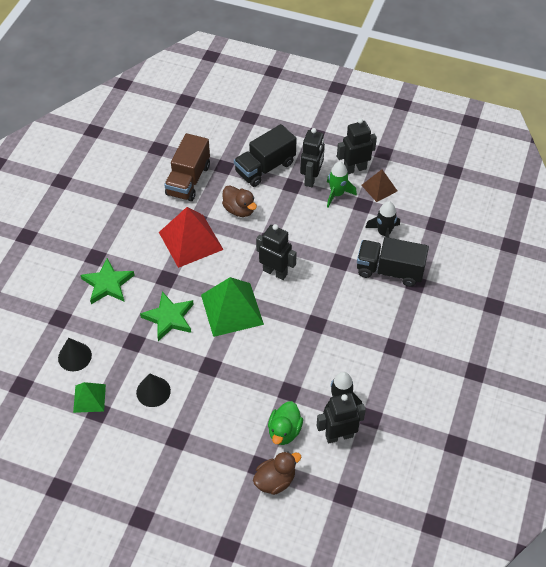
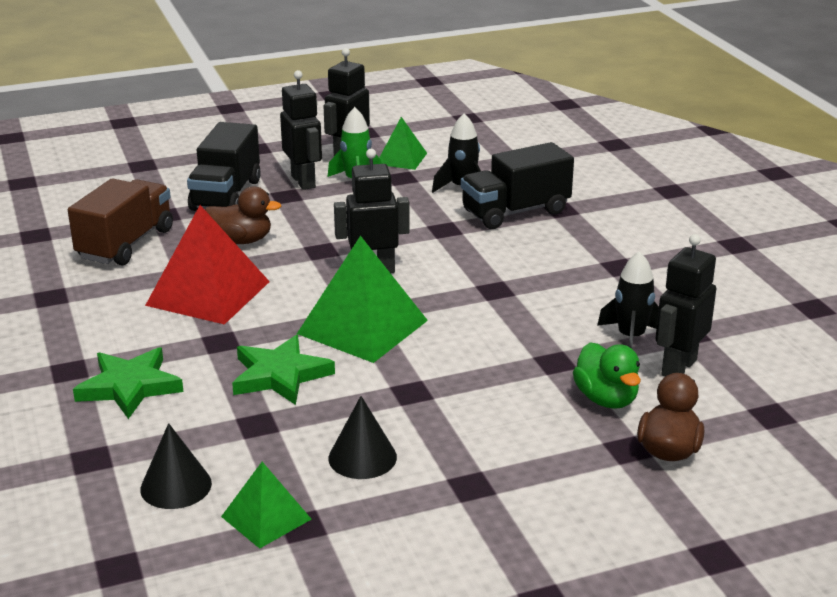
camera: 40 degrees left, 25 degrees down
brown truck [164,133,210,201] -> brown truck turned 135 degrees counterclockwise [68,178,173,266]
brown pyramid [361,169,397,202] -> green pyramid [379,117,427,170]

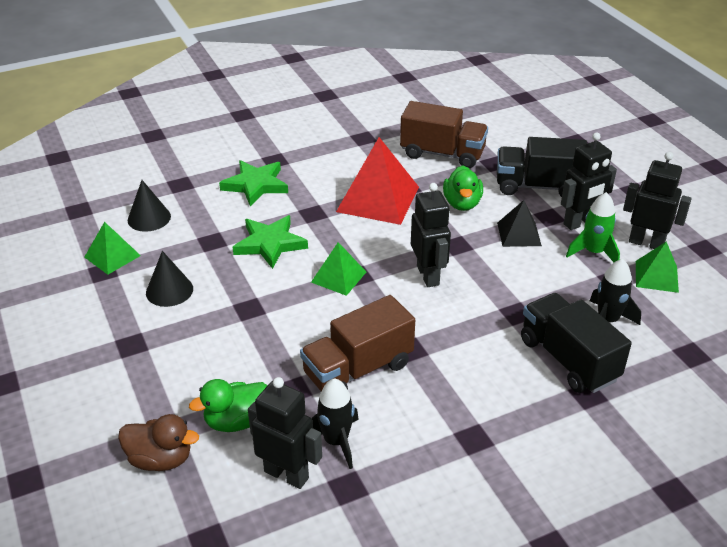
camera: 85 degrees right, 10 degrees up
brown duck [205,187,281,244] -> green duck [443,165,483,211]
green pyramid [297,236,428,363] -> green pyramid [311,242,366,296], size x0.56
none -> brown truck [300,295,415,391]
none -> black pyramid [497,200,542,247]

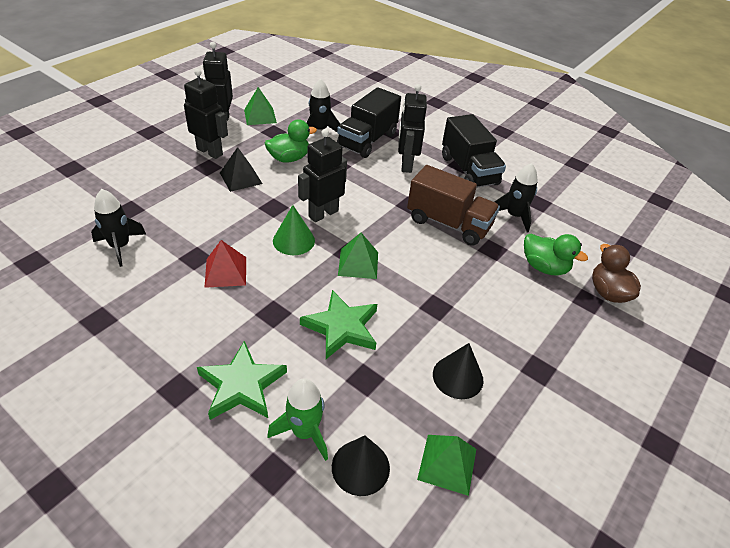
camera: 120 degrees left, 5 degrees up
black robot [248,377,322,489] -> black robot moved to [398,84,427,173]
red pyramid [336,137,419,225] -> red pyramid [204,240,246,288], size x0.56
brown truck [400,101,488,168] -> black rocket [91,189,146,267]
green duck [443,165,483,211] -> green duck moved to [265,119,317,163]
black truck [497,137,587,197] -> black truck moved to [442,114,506,188]
green rocket [566,192,620,262] -> green rocket moved to [268,378,328,461]
none -> green cone [273,205,315,255]

